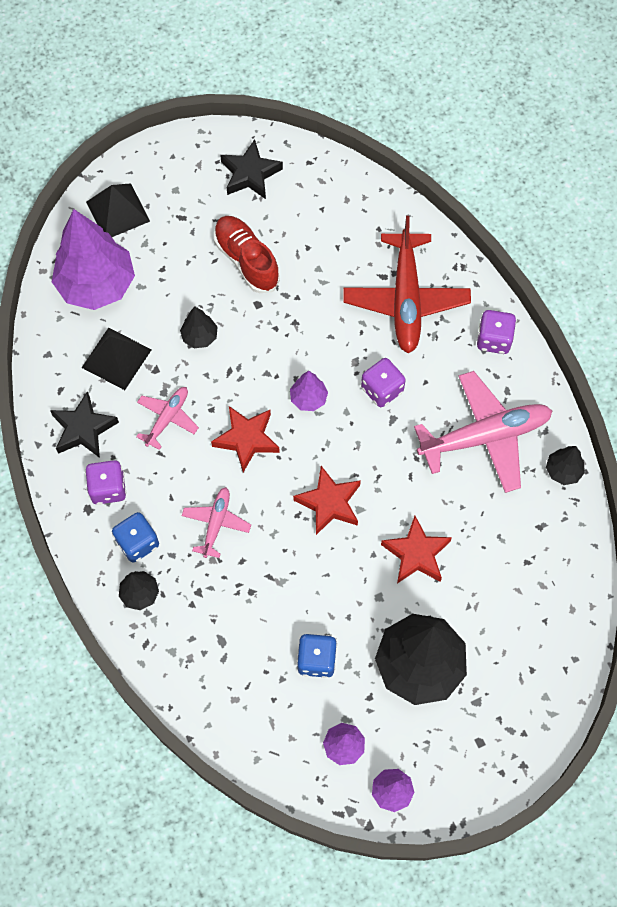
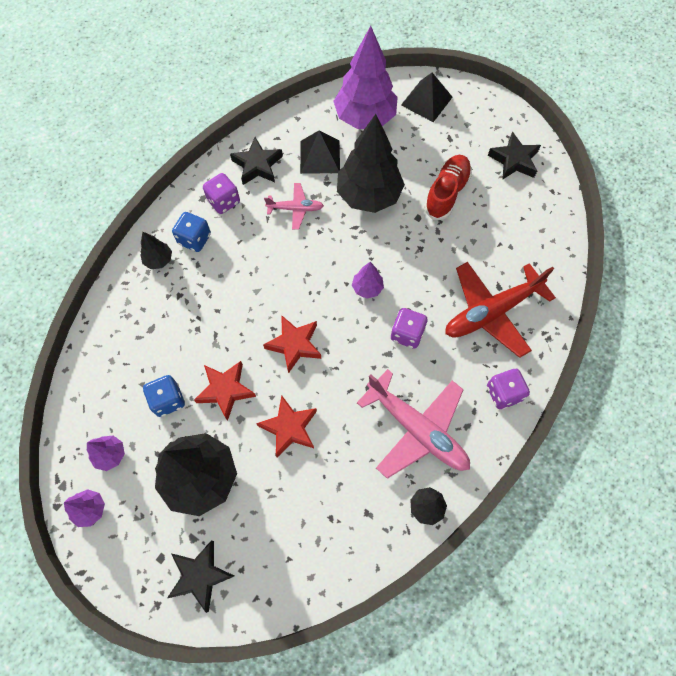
camera: 60 degrees right, 0 degrees up
black tree [180,307,218,348] -> black tree [337,114,405,213], size x2.22
pink plane [182,487,251,558] -> none
red star [211,406,280,472] -> red star moved to [194,361,256,421]
none -> black star [167,540,234,613]

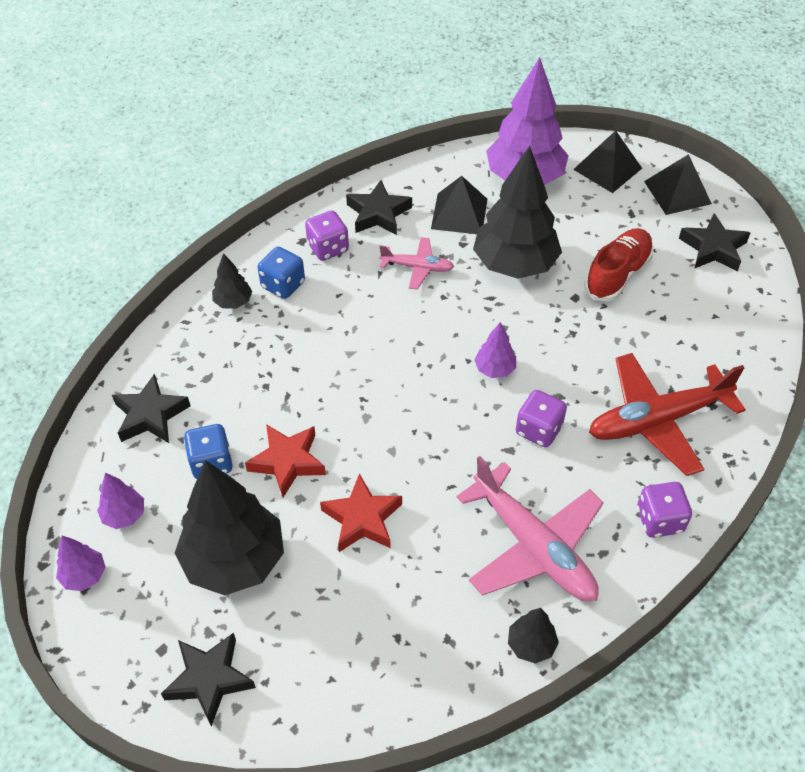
camera: 10 degrees right, 15 degrees down
red star [263,315,321,374] -> none
none -> black star [112,374,191,443]
none -> black pyramid [644,154,712,215]

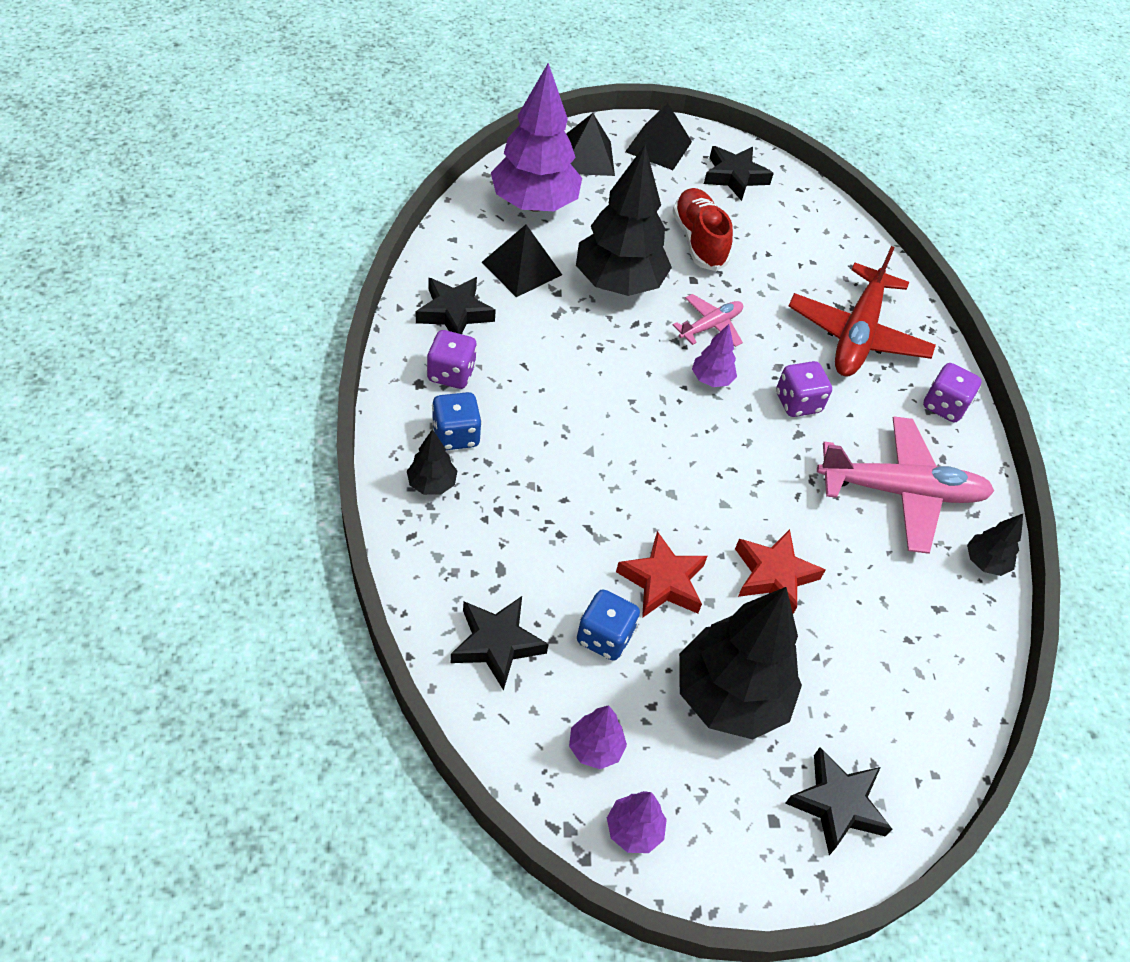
camera: 55 degrees left, 0 degrees up
pink plane [379,237,454,290] -> pink plane moved to [673,294,743,347]

